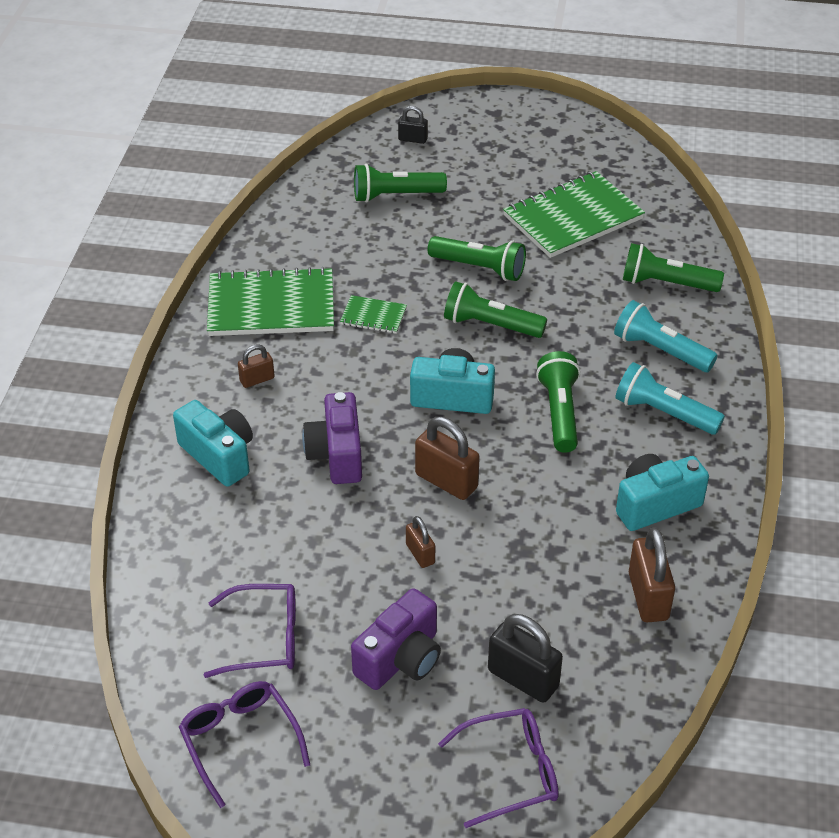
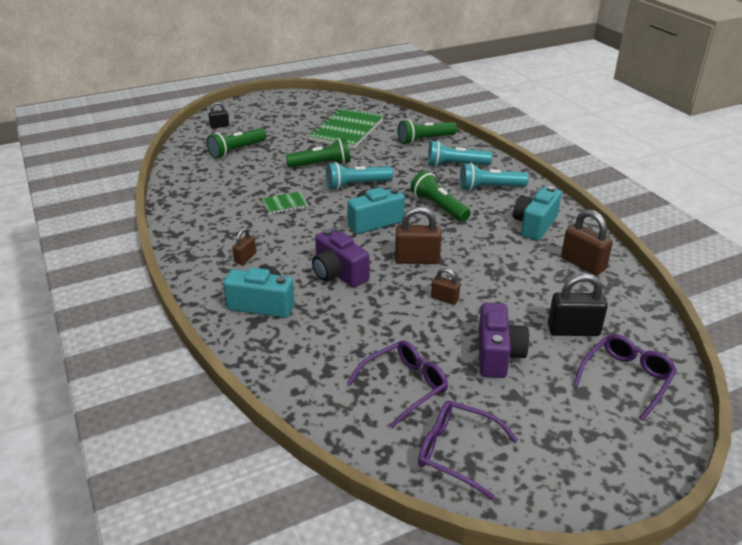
camera: 35 degrees left, 10 degrees down
green notebook [207,267,334,336] -> none
green flashlight [444,281,547,338] -> turquoise flashlight [326,162,393,190]

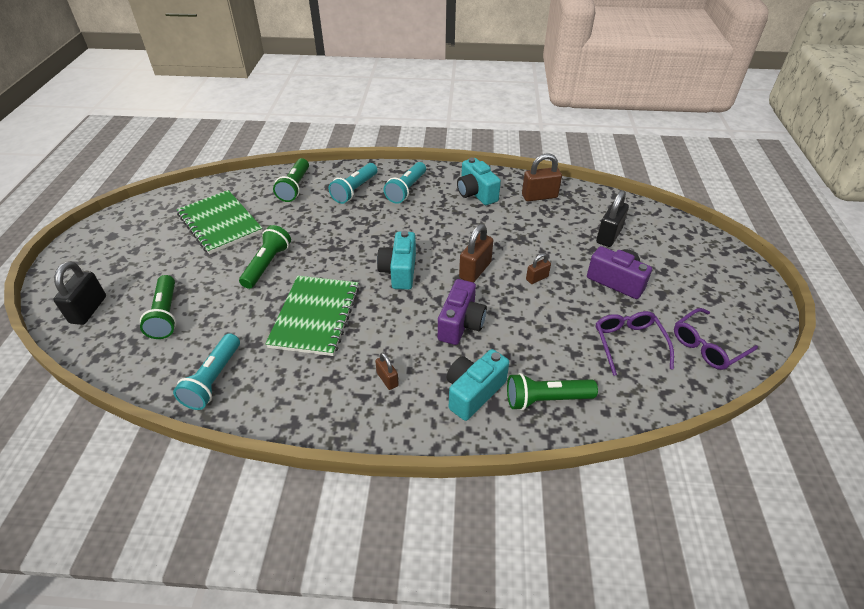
camera: 60 degrees left, 10 degrees up
black padlock [208,102,229,129] -> black padlock [53,261,106,325], size x1.76
green notebook [262,192,308,214] -> green notebook [265,276,359,356], size x2.13
purple camera [312,229,369,288] -> purple camera turned 60 degrees counterclockwise [438,279,487,345]
turquoise flashlight [326,162,393,190] -> turquoise flashlight moved to [173,333,240,410]
green flashlight [411,171,471,222] -> green flashlight moved to [507,373,598,410]
purple glasses [573,334,677,421] -> none

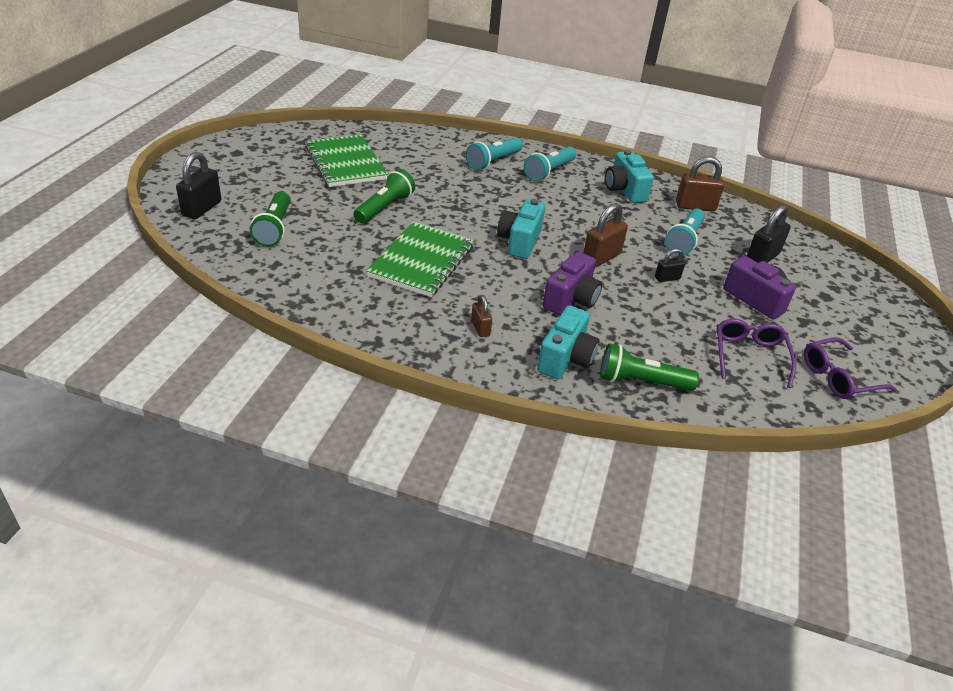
camera: 10 degrees right, 5 degrees down
turquoise flashlight [173,333,240,410] -> turquoise flashlight moved to [665,209,705,256]
green flashlight [273,158,309,202] -> none
turquoise camera [447,349,509,421] -> turquoise camera turned 150 degrees clockwise [537,305,600,379]
brown padlock [526,253,551,284] -> black padlock [655,248,685,282]

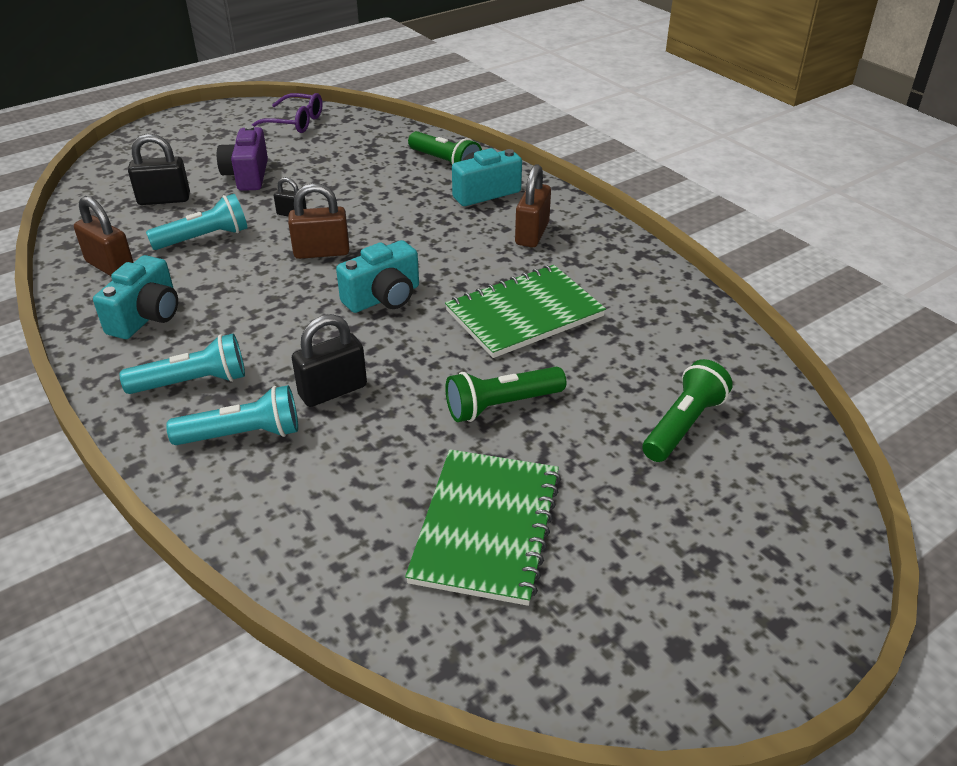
camera: 140 degrees left, 0 degrees up
black padlock [176,152,222,219] -> black padlock moved to [292,314,367,407]
brown padlock [471,295,492,337] -> brown padlock [515,164,551,247], size x1.76
purple camera [543,252,602,315] -> none
purple glasses [716,319,796,388] -> none

